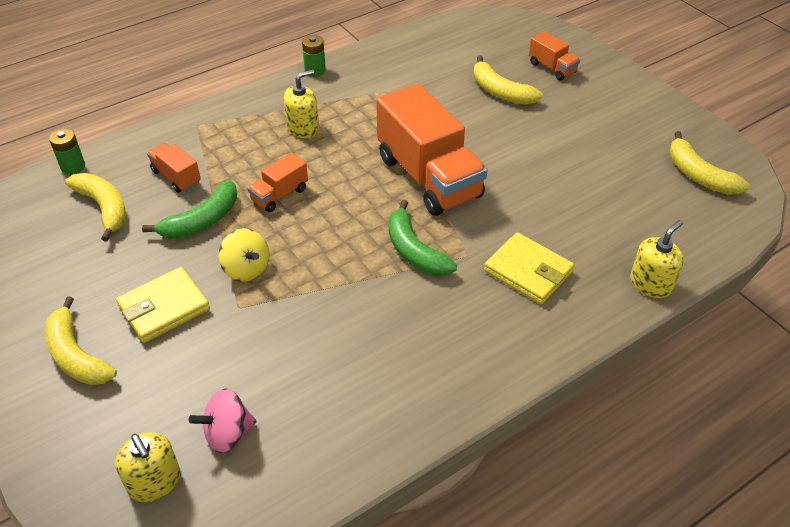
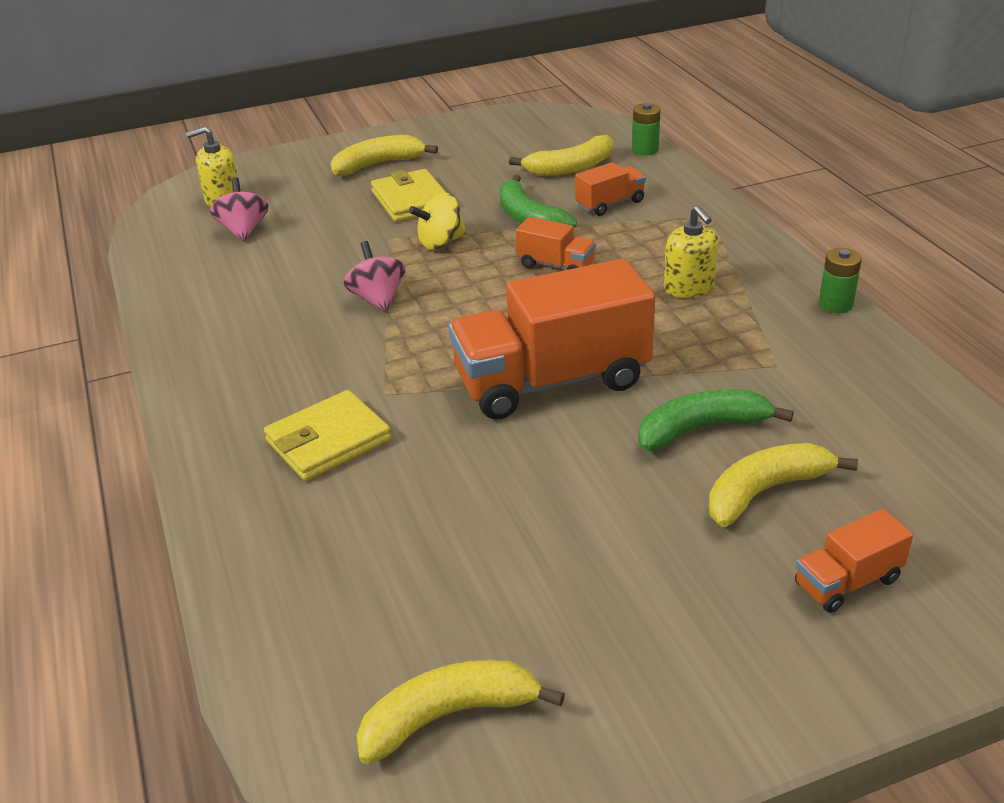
camera: 105 degrees right, 10 degrees down
orange truck [248,152,308,212] -> orange truck turned 150 degrees clockwise [516,217,596,270]
green banana [388,200,457,276] -> green banana moved to [638,389,794,451]
yellow soap dispenser [630,220,684,298] -> none
none -> pink spinning top [344,241,405,312]

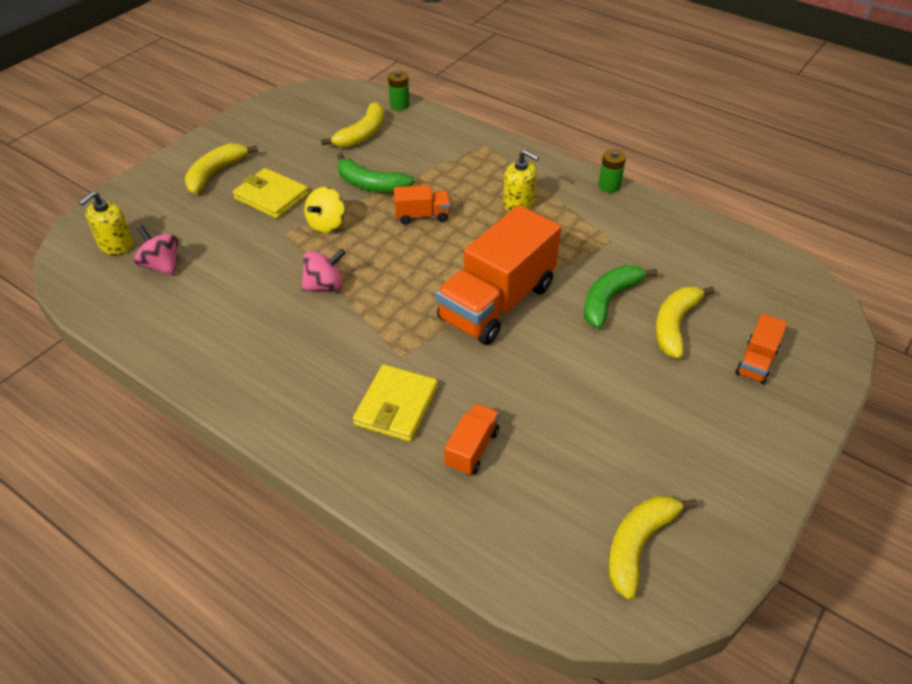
camera: 35 degrees left, 10 degrees up
pink spinning top [344,241,405,312] -> pink spinning top turned 120 degrees clockwise [301,249,346,292]
orange truck [575,162,646,216] -> orange truck moved to [444,403,499,476]

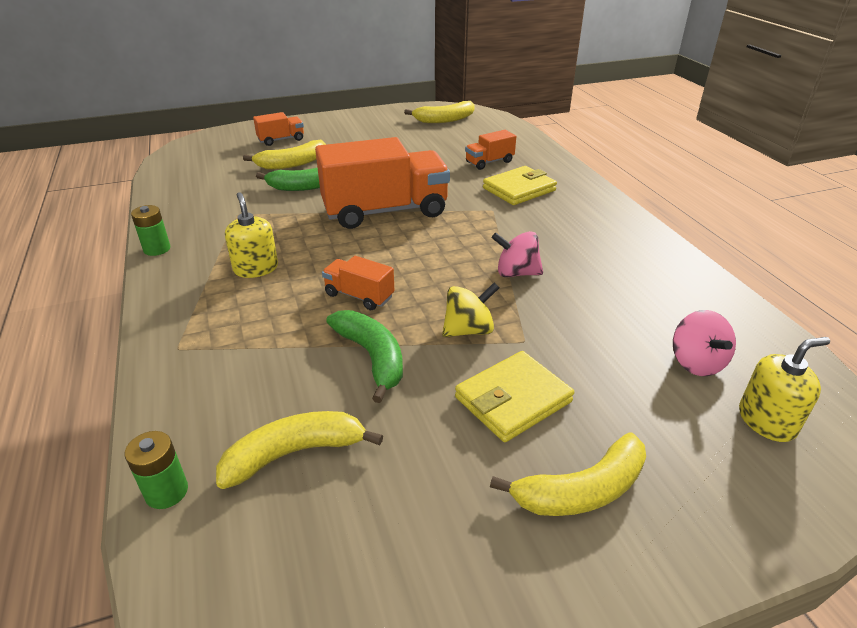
camera: 145 degrees left, 10 degrees down
yellow wallet [233,168,309,219] -> yellow wallet turned 75 degrees clockwise [455,351,574,442]

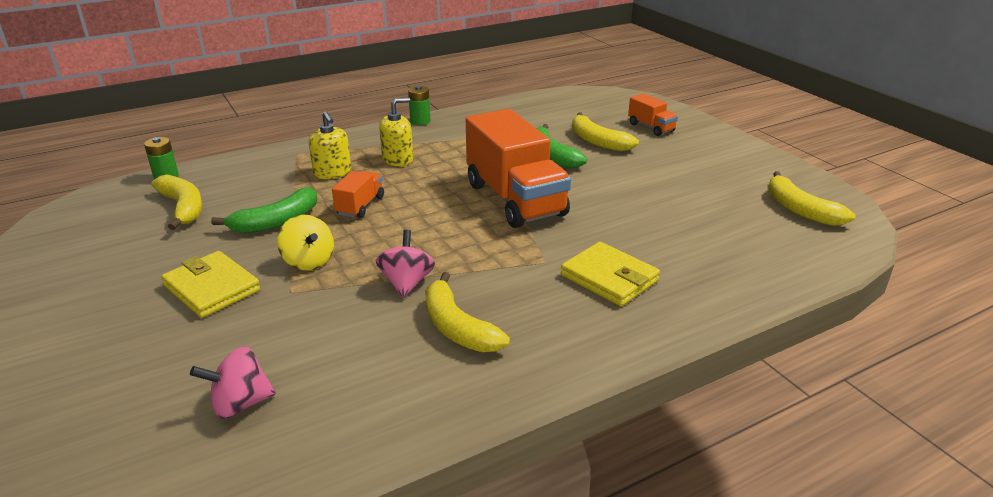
camera: 80 degrees right, 5 degrees down
orange truck [465,130,516,170] -> none
yellow banana [490,432,646,516] -> yellow banana moved to [425,272,510,352]
yellow soap dispenser [739,337,830,442] -> yellow soap dispenser moved to [309,111,351,179]

